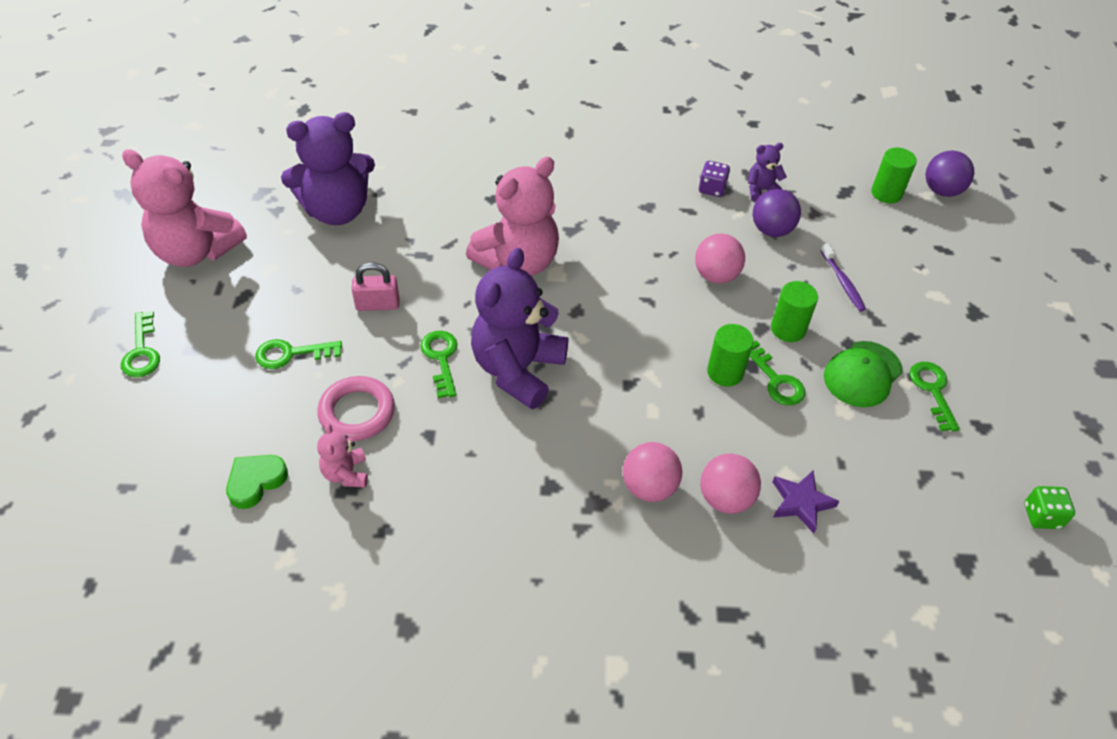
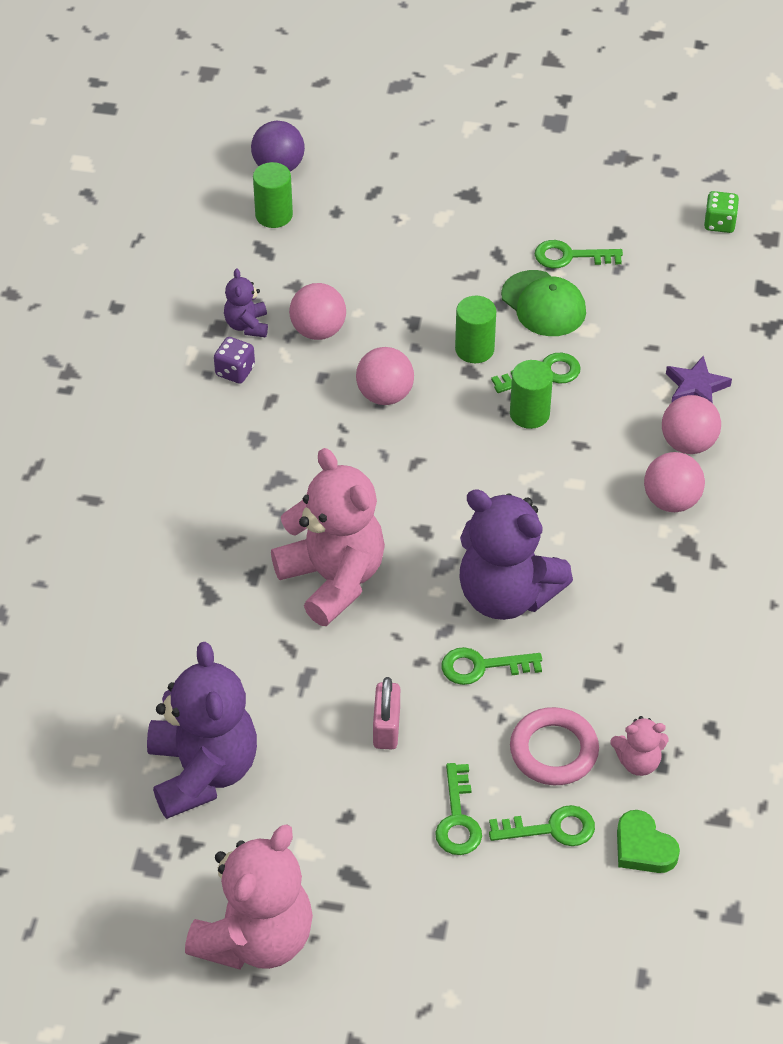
camera: 80 degrees left, 0 degrees up
green key [121,311,160,377] -> green key moved to [489,805,595,846]
purple ball [753,189,801,237] -> pink ball [289,283,346,340]
purple toothbrush [820,243,866,311] -> none

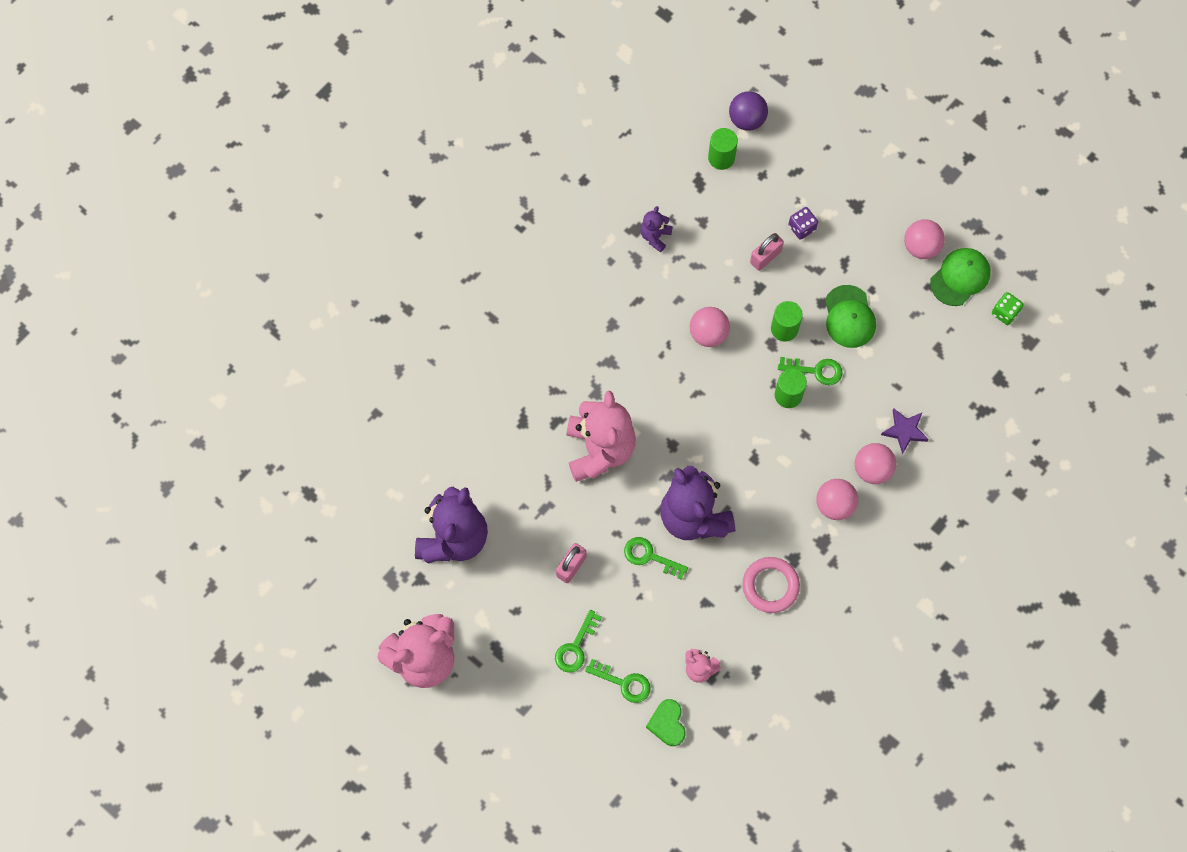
camera: 30 degrees right, 20 degrees up
purple dice [214,337,255,384] -> purple dice moved to [788,207,818,240]
pink ball [289,283,346,340] -> pink ball moved to [904,219,945,259]
pink ring [510,707,599,785] -> pink ring moved to [742,557,800,613]
green key [535,240,623,268] -> none
none -> pink padlock [750,233,784,271]
none -> green cap [930,248,991,306]

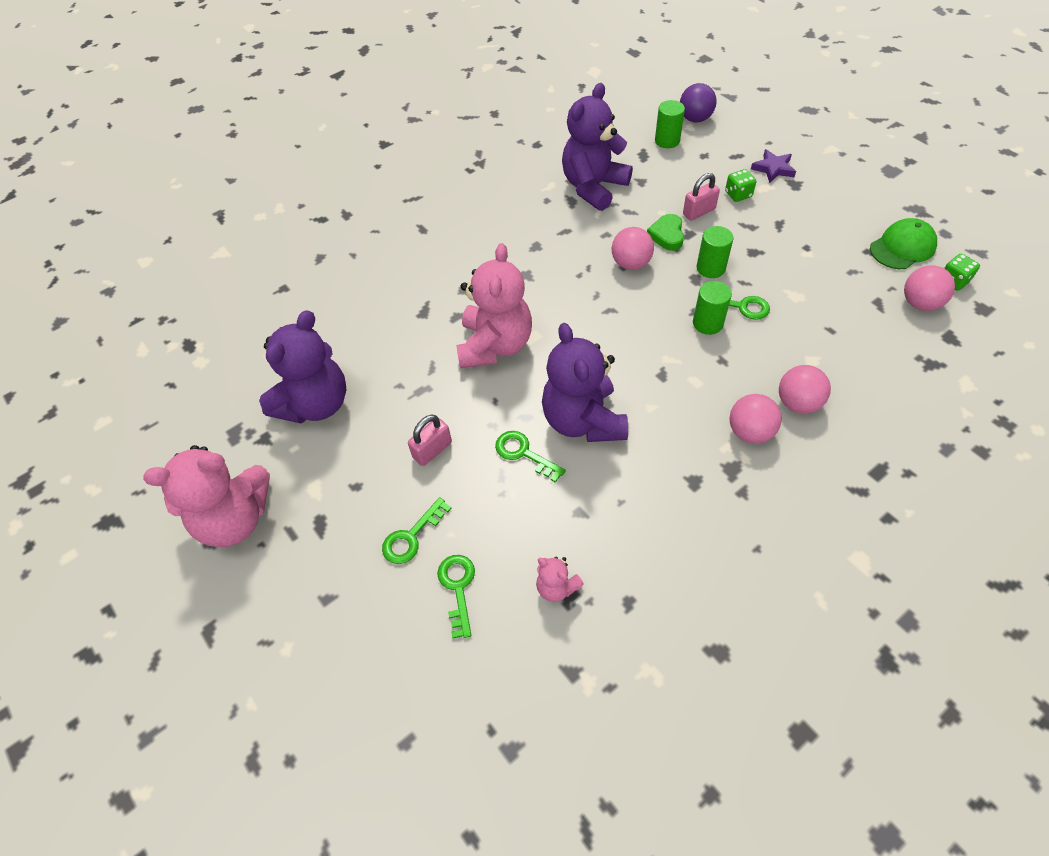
camera: 15 degrees right, 15 degrees down
green key [585,659,651,703] -> green key turned 135 degrees counterclockwise [437,555,475,638]
purple teddy bear [640,206,673,253] -> purple teddy bear [562,83,633,211], size x2.18
green heart [646,699,686,746] -> green heart moved to [647,214,684,251]
pink ring [742,557,800,613] -> none
purple dice [788,207,818,240] -> green dice [725,169,756,202]
green cap [825,285,876,348] -> none
purple star [881,409,929,454] -> purple star moved to [751,149,796,183]
pink ball [904,219,945,259] -> pink ball moved to [904,265,955,311]

